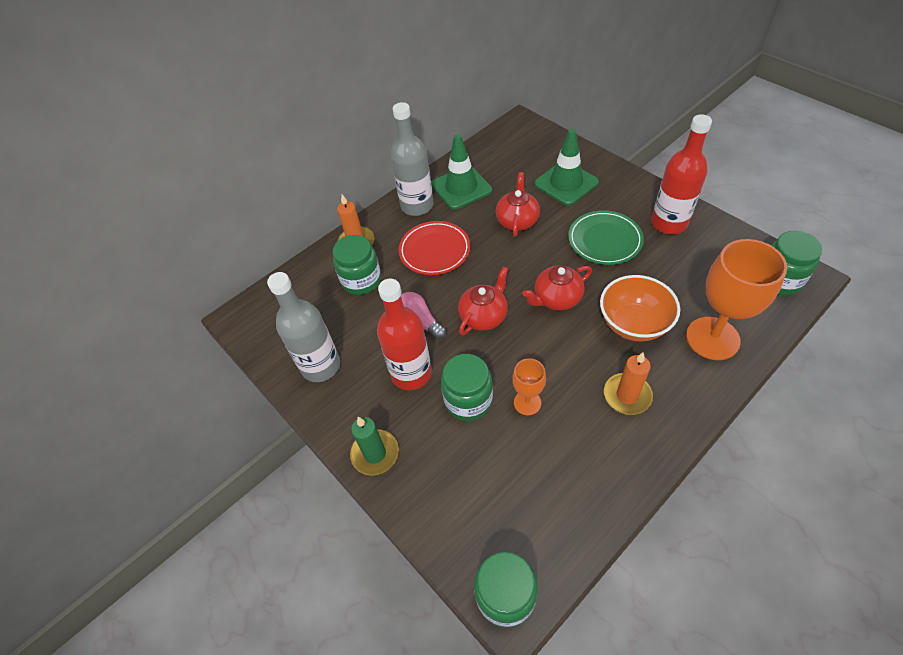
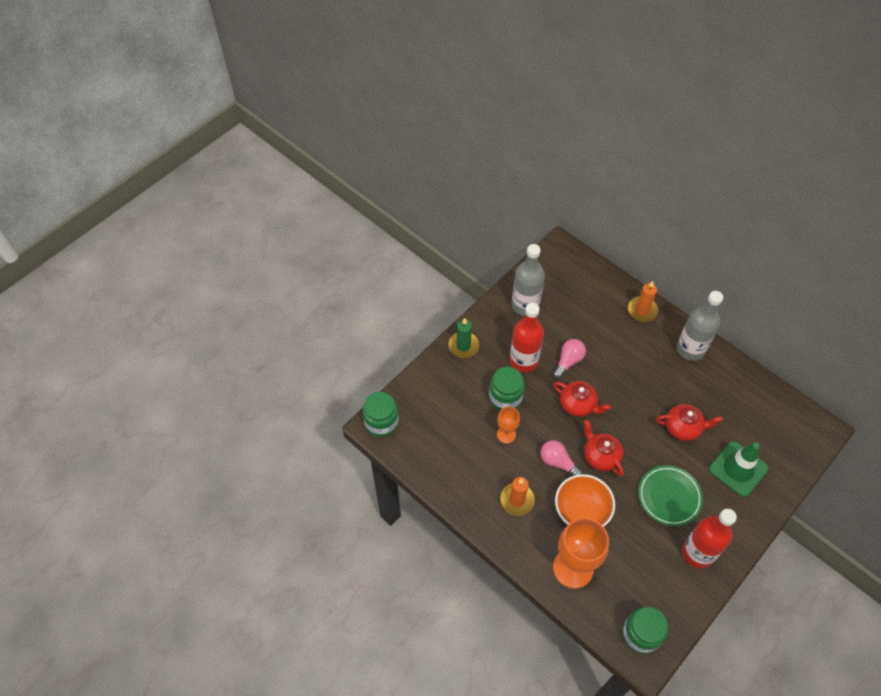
camera: 80 degrees right, 5 degrees up
green jar [333,235,381,295] -> none
red plate [399,221,470,275] -> none
green traffic cone [431,134,492,210] -> none
none -> pink light bulb [540,440,583,476]

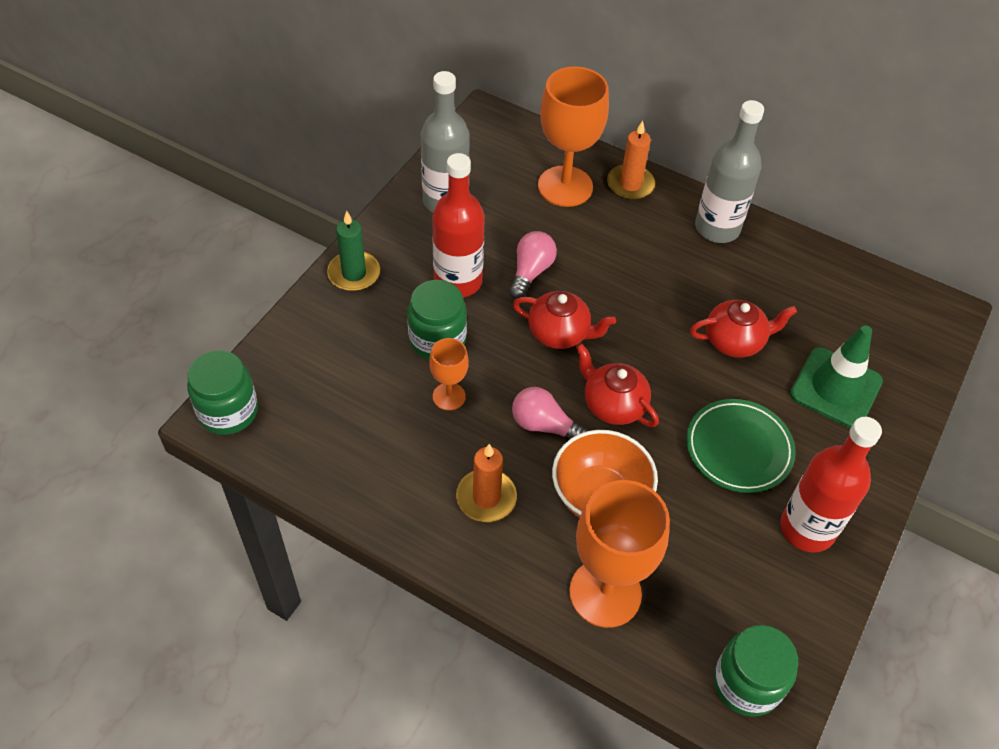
camera: 15 degrees left, 5 degrees down
none -> orange goblet [538,66,609,207]

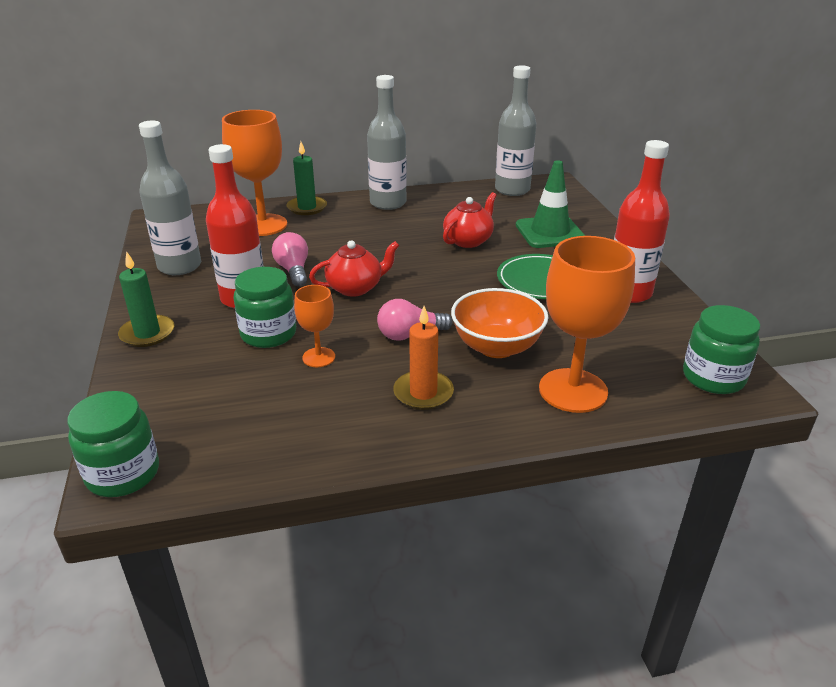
camera: 40 degrees left, 20 degrees down
red teapot [576,344,659,427] -> none
orange candle [607,121,656,200] -> green candle [287,142,327,215]
none -> grey bottle [495,65,537,196]

